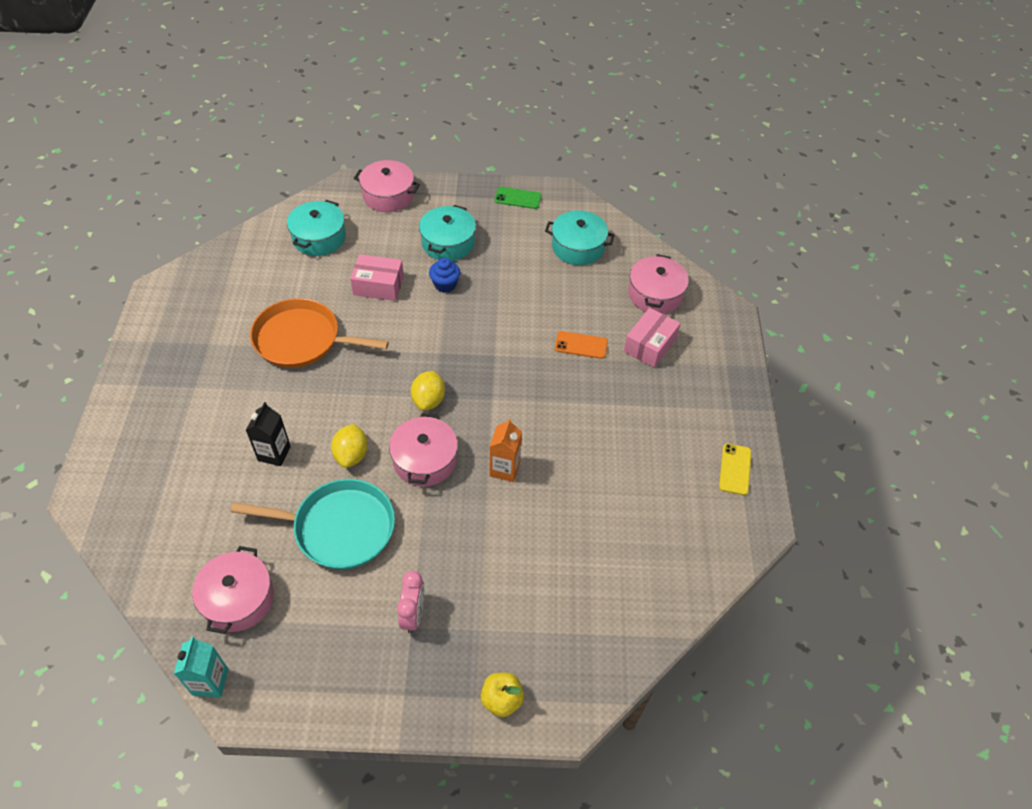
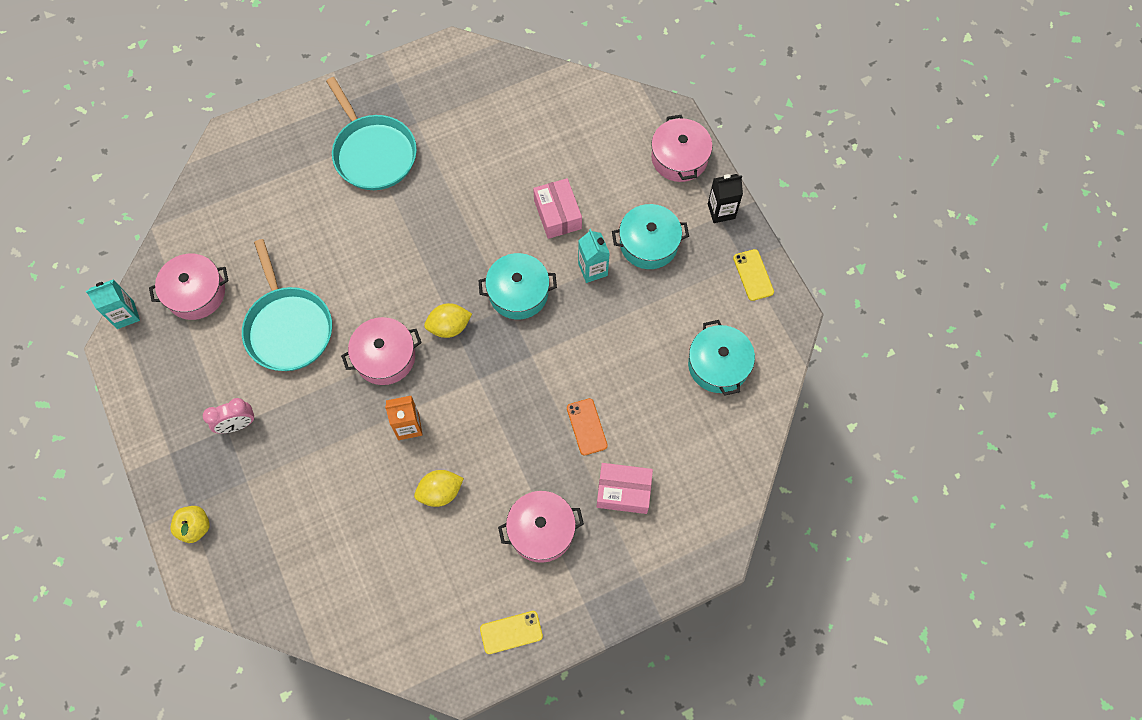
camera: 65 degrees right, 15 degrees up
black carton [246,402,291,466] -> black carton moved to [708,174,743,223]
orange pan [250,298,389,368] -> none
turquoise pot [287,200,346,256] -> turquoise pot moved to [479,253,557,319]
yellow lemon [331,424,368,468] -> yellow lemon moved to [414,470,464,507]
blue cupcake [429,258,460,293] -> turquoise carton [578,229,610,283]
green phone [494,187,541,209] -> yellow phone [733,249,774,301]
pink pot [628,254,689,314] -> pink pot moved to [498,491,584,563]
none -> turquoise pan [326,77,417,190]

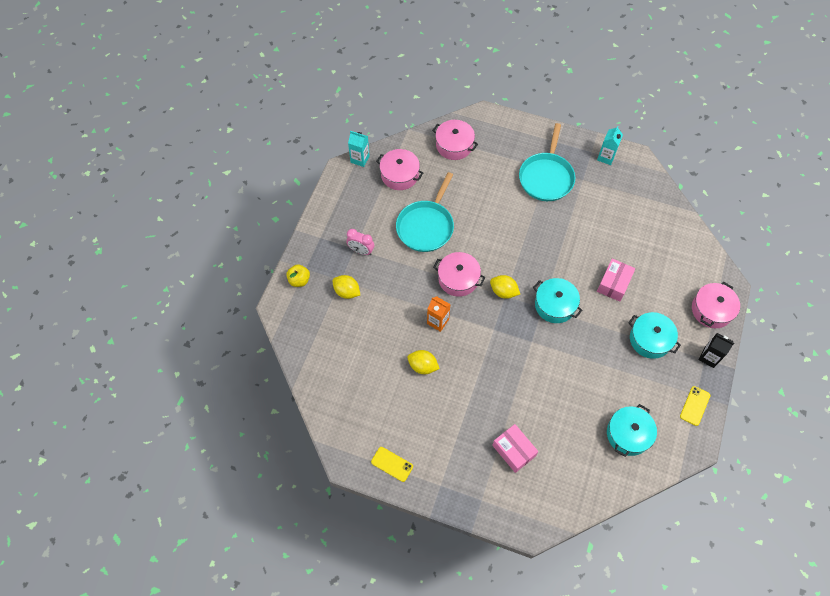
camera: 45 degrees right, 5 degrees down
pink pot [498,491,584,563] -> pink pot moved to [432,120,478,160]
orange phone [567,398,608,456] -> none
turquoise carton [578,229,610,283] -> turquoise carton moved to [597,126,623,165]
none -> yellow lemon [332,275,360,299]

